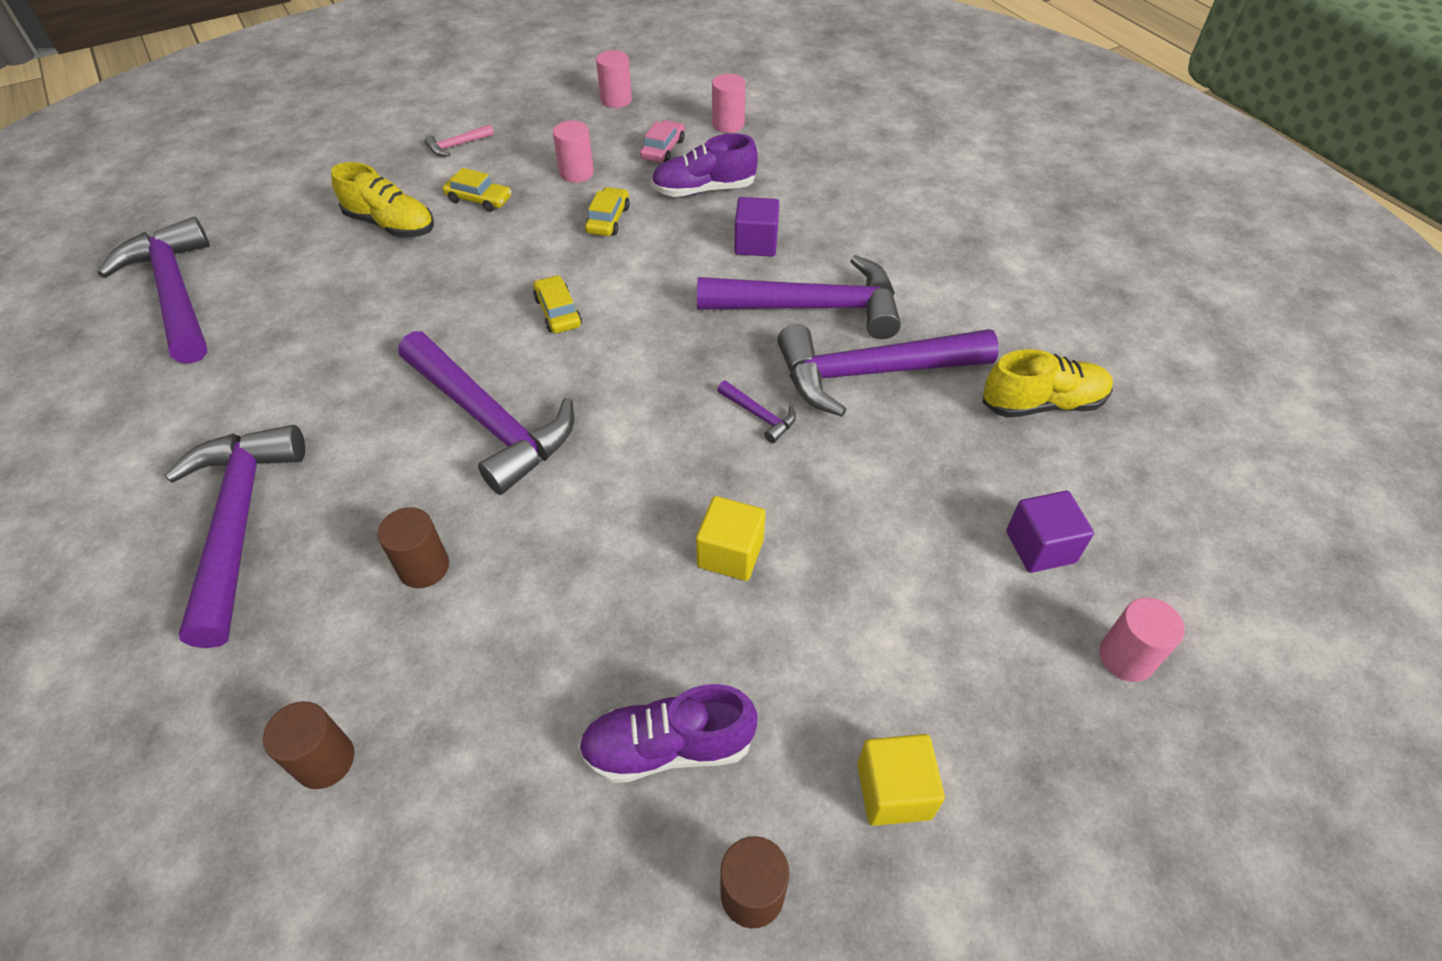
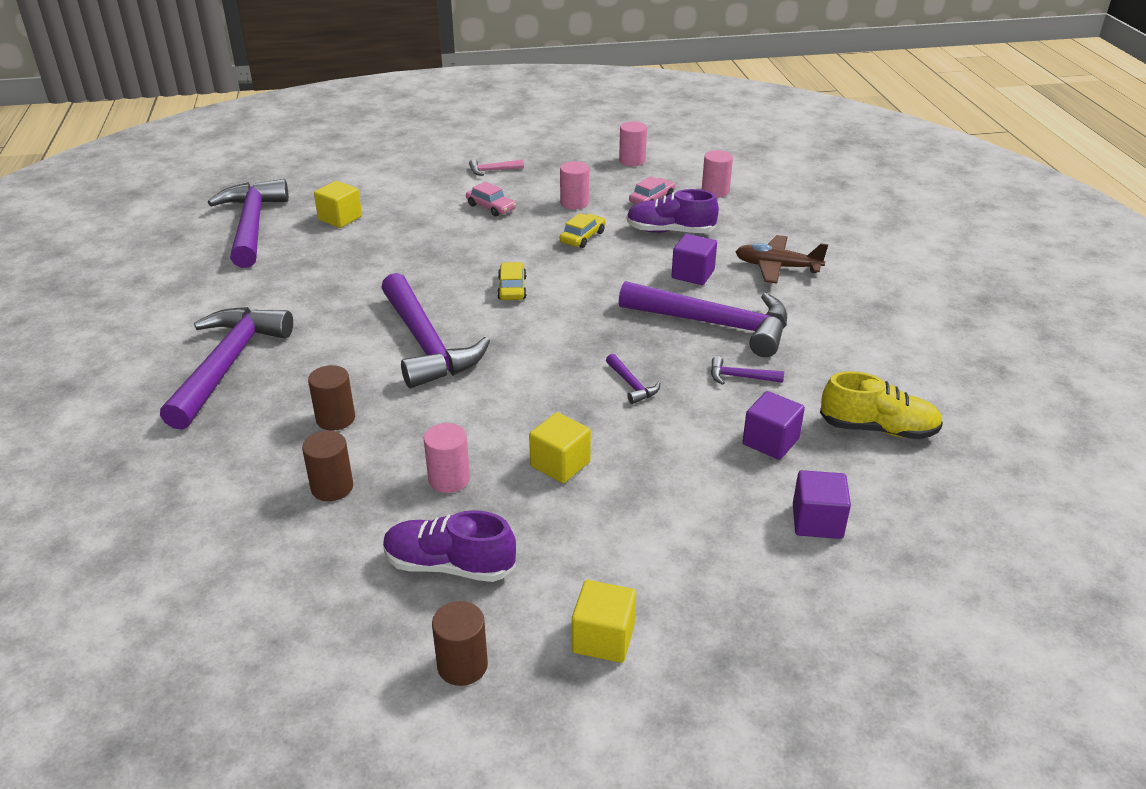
camera: 20 degrees right, 15 degrees down
brown cylinder [263,701,354,789] -> brown cylinder moved to [302,431,353,501]
yellow shoe [331,162,434,238] -> none
yellow car [443,168,512,212] -> pink car [466,182,516,216]
purple hammer [777,324,999,417] -> purple hammer [711,356,784,385], size x0.40
pink cylinder [1099,598,1185,682] -> pink cylinder moved to [424,423,470,493]
none -> yellow cube [314,181,362,228]
none -> brown plane [735,235,828,283]
none -> purple cube [742,391,805,460]

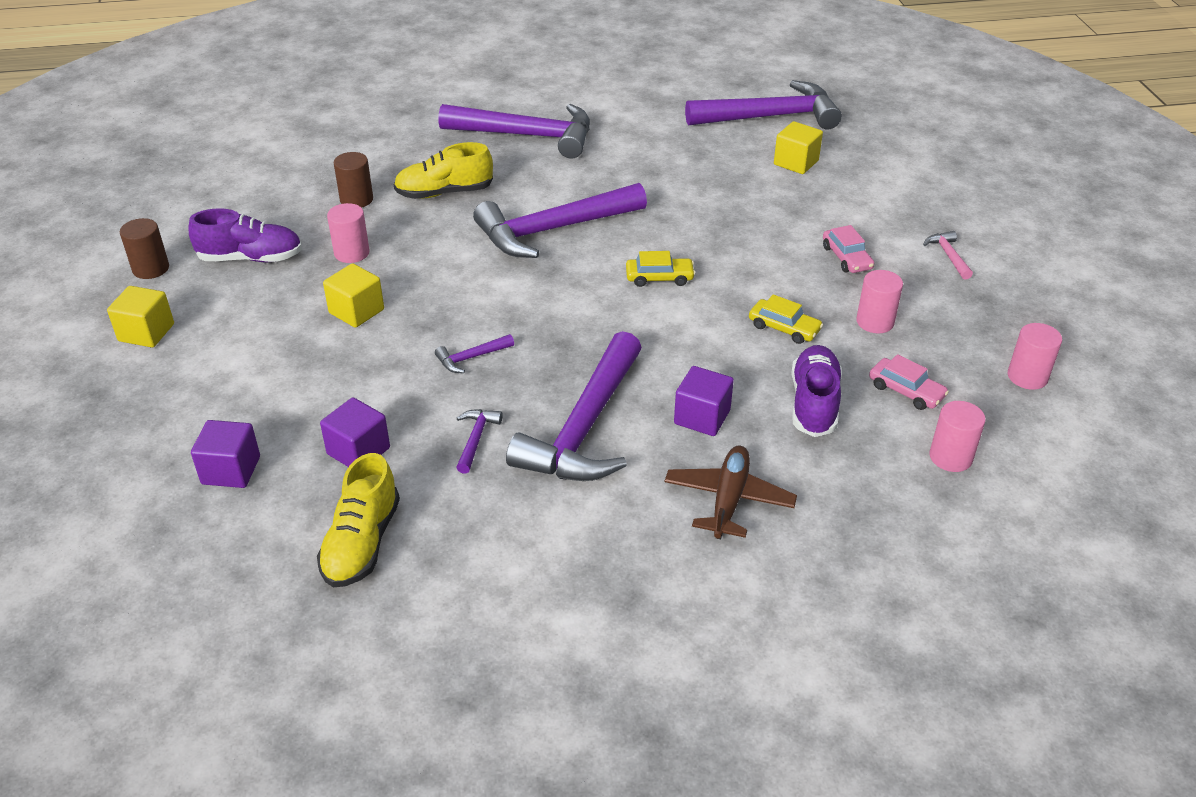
camera: 90 degrees right, 5 degrees up
brown cylinder [308,365,355,431] -> yellow shoe [394,142,493,199]
purple shoe [383,510,516,582] -> purple shoe turned 75 degrees clockwise [188,208,302,262]
pink car [466,182,516,216] -> pink car turned 60 degrees counterclockwise [823,225,874,273]

